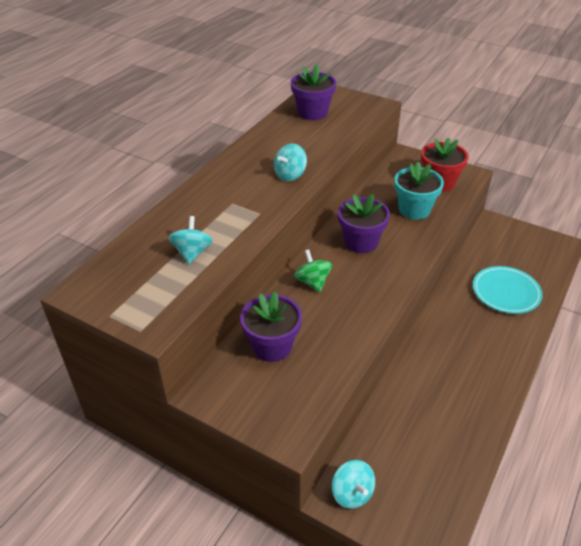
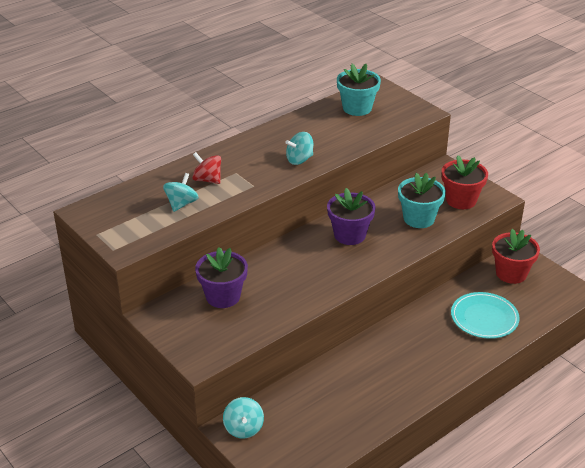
camera: 20 degrees right, 5 degrees down
purple flower pot [291,64,336,120] -> turquoise flower pot [337,64,381,116]
green spinning top [294,249,332,292] -> none
none -> red spinning top [192,152,221,184]
none -> red flower pot [492,229,540,284]

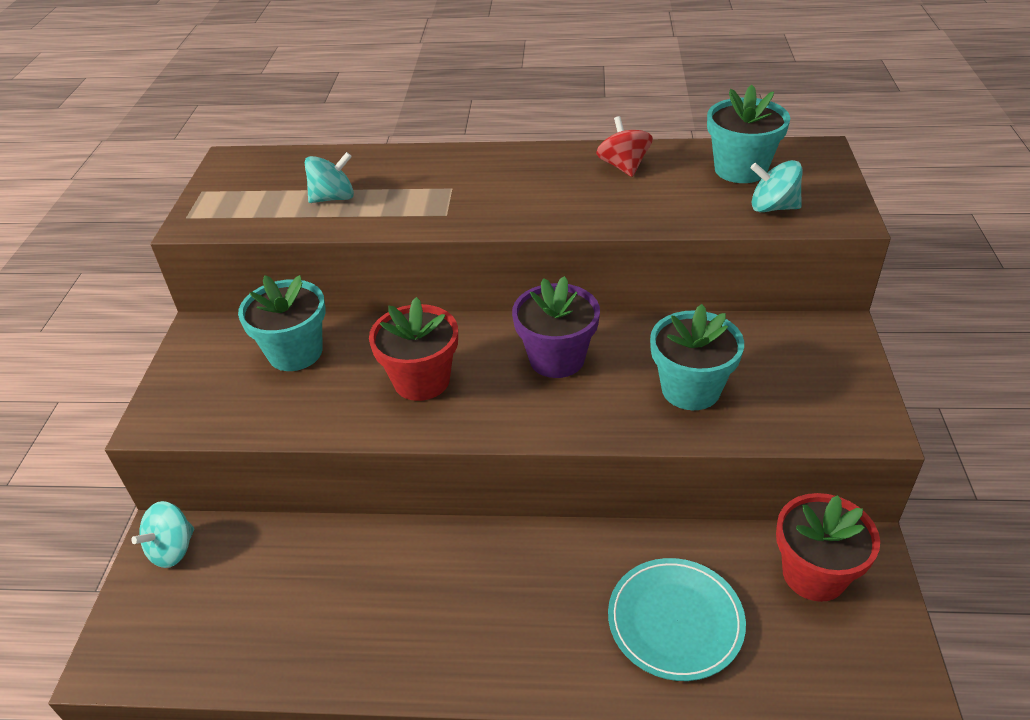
camera: 45 degrees right, 5 degrees up
red spinning top [192,152,221,184] -> red spinning top moved to [596,116,653,177]
purple flower pot [195,247,248,308] -> turquoise flower pot [238,275,326,371]
turquoise spinning top [285,132,313,165] -> turquoise spinning top moved to [751,160,803,212]
red flower pot [442,155,488,209] -> red flower pot moved to [369,297,458,401]

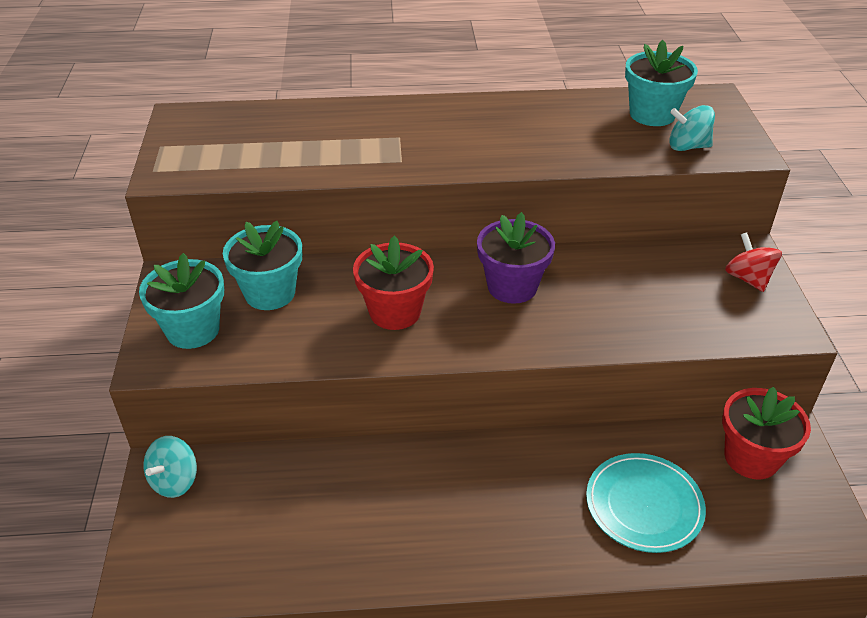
camera: 10 degrees left, 0 degrees up
turquoise spinning top [305,152,354,203] -> none
red spinning top [596,116,653,177] -> red spinning top moved to [725,232,782,292]
turquoise flower pot [650,304,744,410] -> turquoise flower pot moved to [139,253,224,349]

